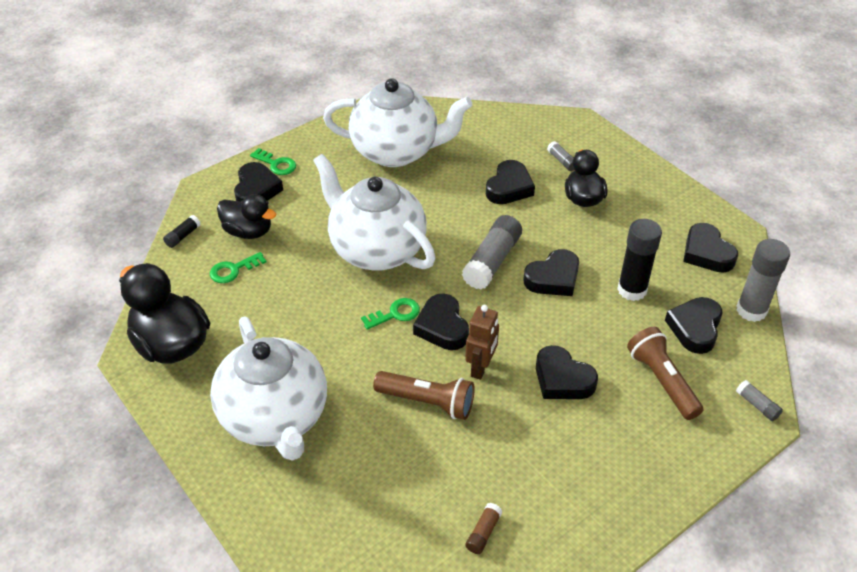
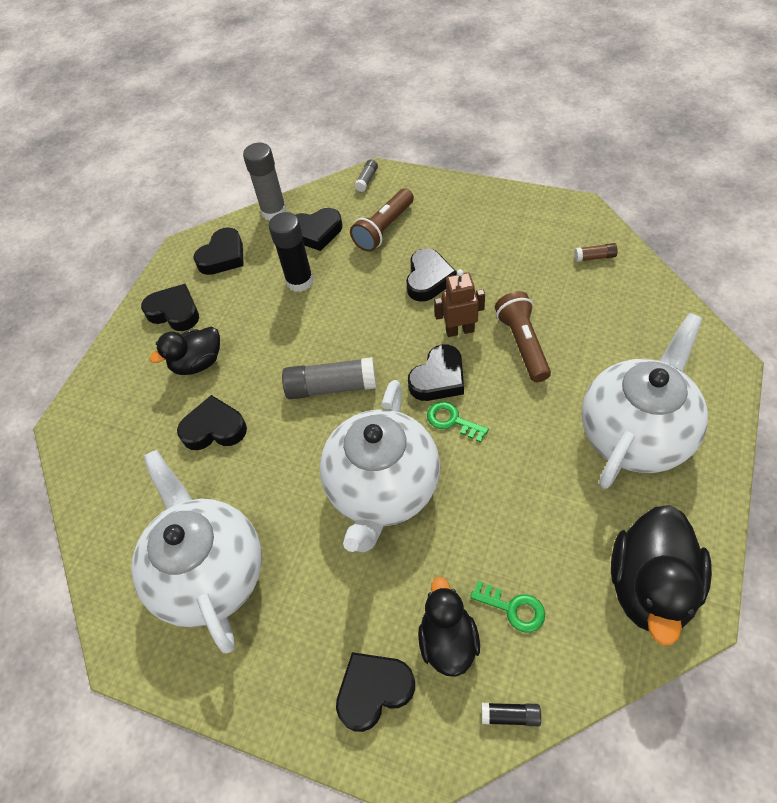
camera: 115 degrees left, 10 degrees up
green key [250,148,296,175] -> none
black heart [523,249,579,296] -> black heart moved to [141,284,199,331]
grey glue stick [547,141,574,171] -> none

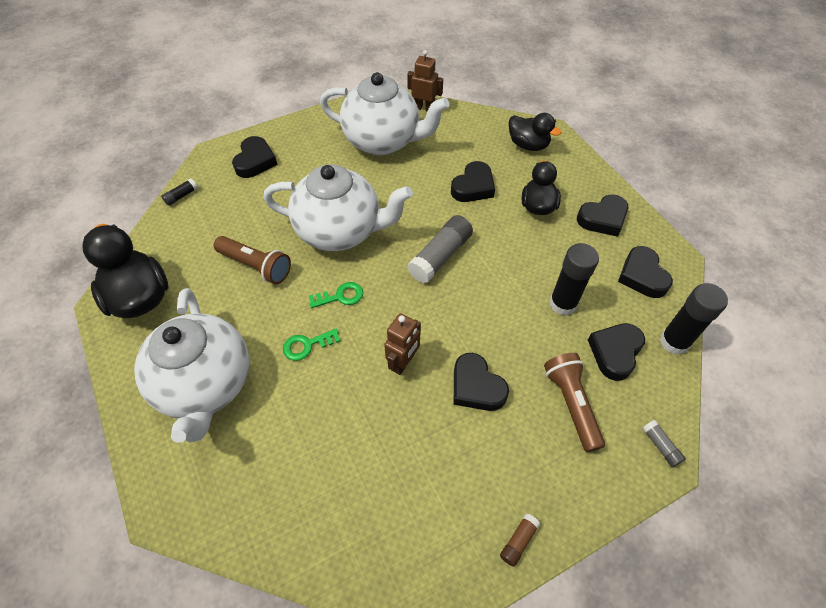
camera: 125 degrees right, 0 degrees up
grey glue stick [243,143,287,221] -> black glue stick [659,283,728,355]
white teapot [320,380,440,552] -> white teapot turned 135 degrees clockwise [264,164,413,251]
black heart [408,344,464,401] -> none
black duck [418,577,480,677] -> black duck moved to [509,113,561,151]
green key [470,581,545,632] -> green key moved to [283,328,341,361]
brown flashlight [495,291,551,382] -> brown flashlight moved to [214,236,291,284]
brown glue stick [574,243,618,262] -> brown glue stick moved to [500,513,540,567]
none -> brown robot [407,50,443,111]

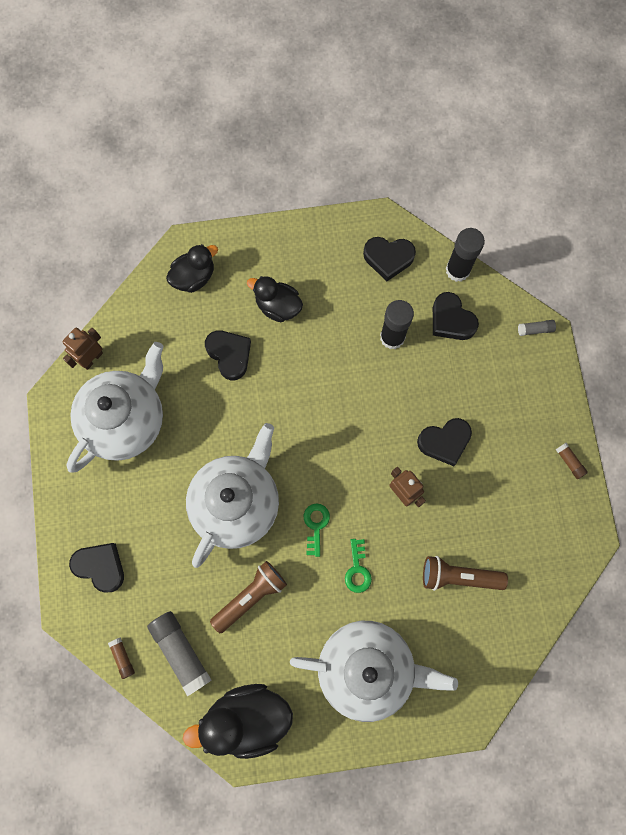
camera: 70 degrees left, 20 degrees up
black glue stick [161,178,198,206] -> brown glue stick [108,637,135,679]
grey glue stick [407,215,473,283] -> grey glue stick moved to [147,611,212,696]
brown flashlight [544,353,605,452] -> brown flashlight moved to [423,556,508,591]
black heart [577,194,628,237] -> none

